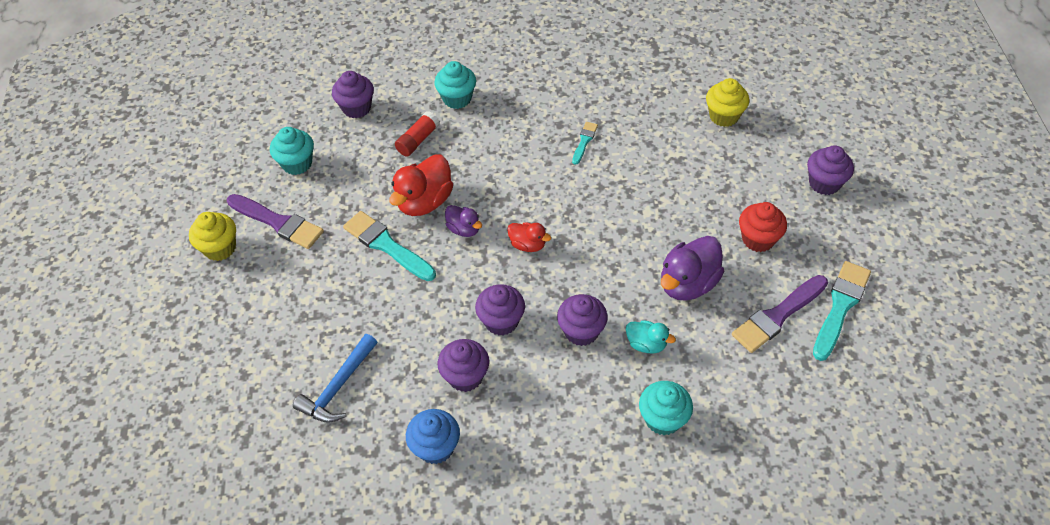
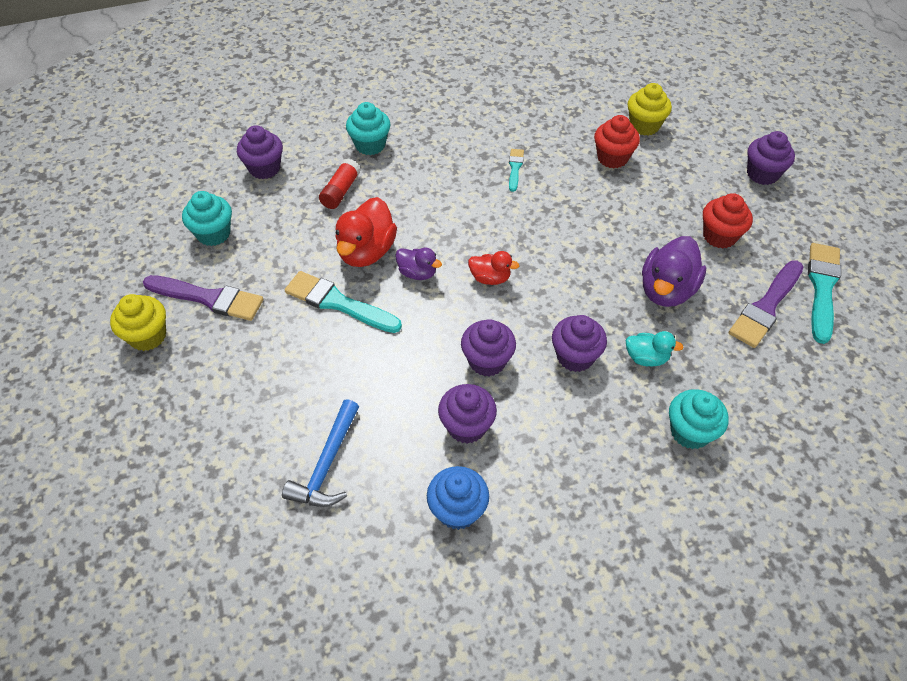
camera: 15 degrees left, 0 degrees up
none -> red cupcake [594,115,640,168]

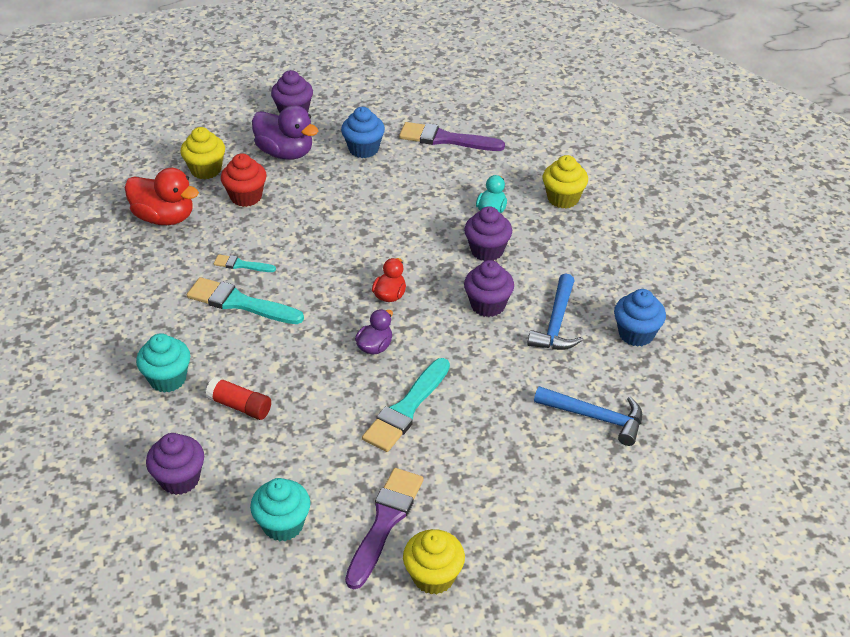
camera: 85 degrees left, 10 degrees down
red duck [335,197,397,267] -> red duck moved to [125,168,199,225]
purple cupcake [438,384,497,444] -> blue hammer [527,274,583,350]
purple duck [642,236,706,307] -> purple duck moved to [252,105,318,160]
turquoise cupcake [669,389,729,449] -> yellow cupcake [543,155,588,208]
red cupcake [703,193,753,249] -> blue cupcake [341,107,385,158]
purple brush [729,260,804,348] -> purple brush turned 150 degrees clockwise [399,122,505,151]
turquoise brush [808,243,841,344] -> turquoise brush moved to [187,277,304,324]

